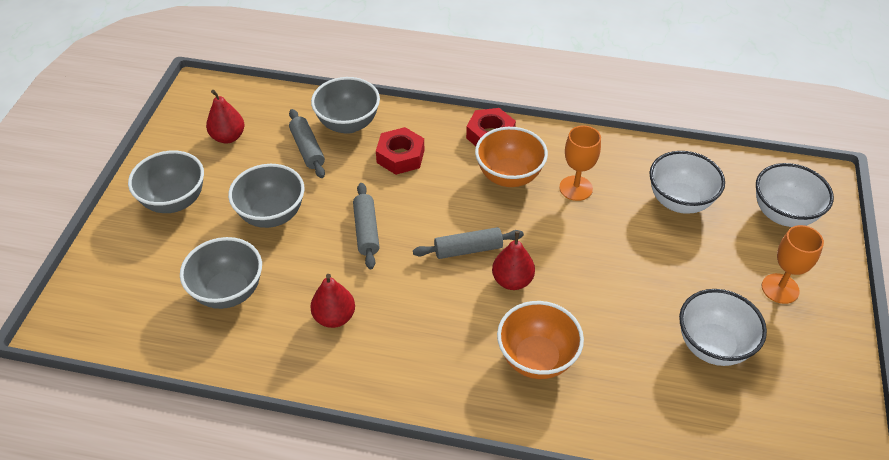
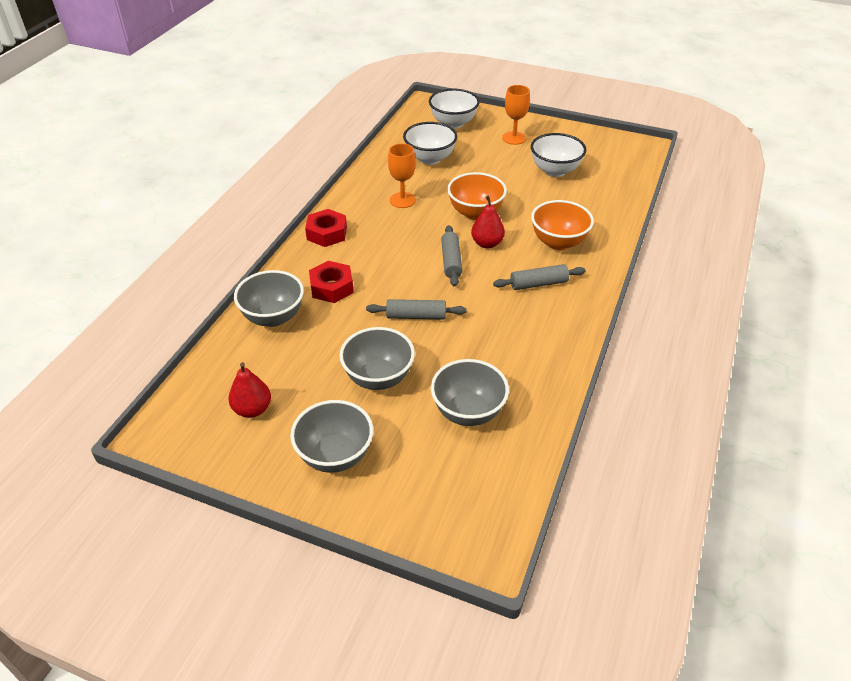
camera: 80 degrees left, 5 degrees down
grey rolling pin [289,109,325,178] -> grey rolling pin moved to [493,264,586,290]
red pear [310,274,355,328] -> none
orange bowl [475,127,548,187] -> orange bowl moved to [447,172,507,220]

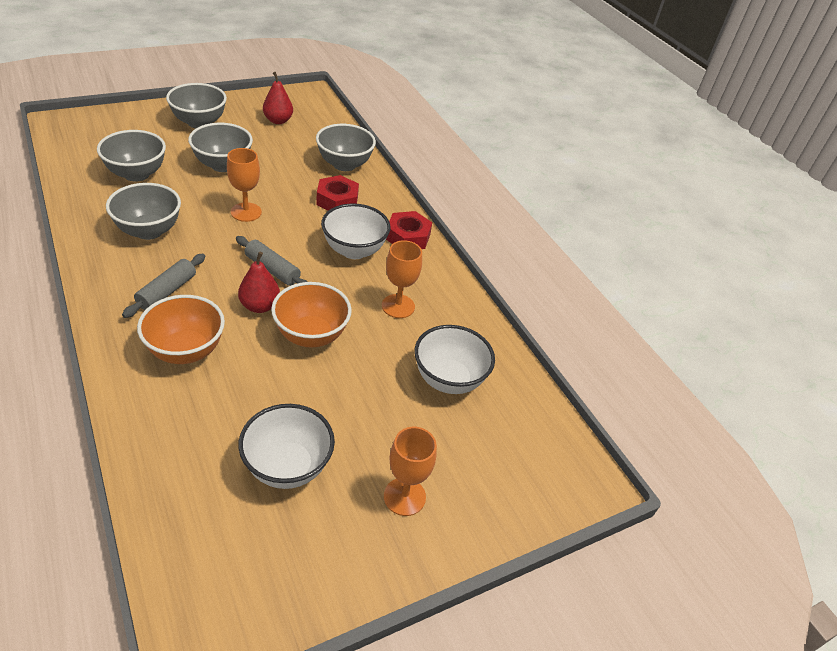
camera: 125 degrees right, 0 degrees up
grey rolling pin [366,299,467,320] -> orange goblet [227,148,262,222]
white bowl [429,89,480,129] -> white bowl moved to [321,204,390,259]
none -> grey bowl [106,183,181,240]

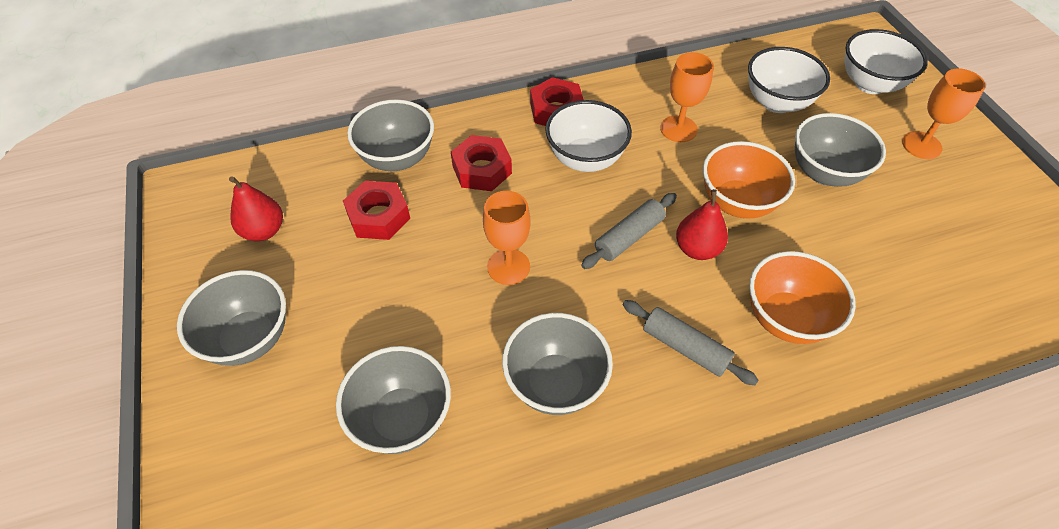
camera: 75 degrees left, 10 degrees up
grey bowl [188,123,253,172] -> grey bowl moved to [795,113,886,187]
white bowl [238,404,335,489] -> white bowl moved to [844,29,928,94]
none -> red nut [343,181,410,240]

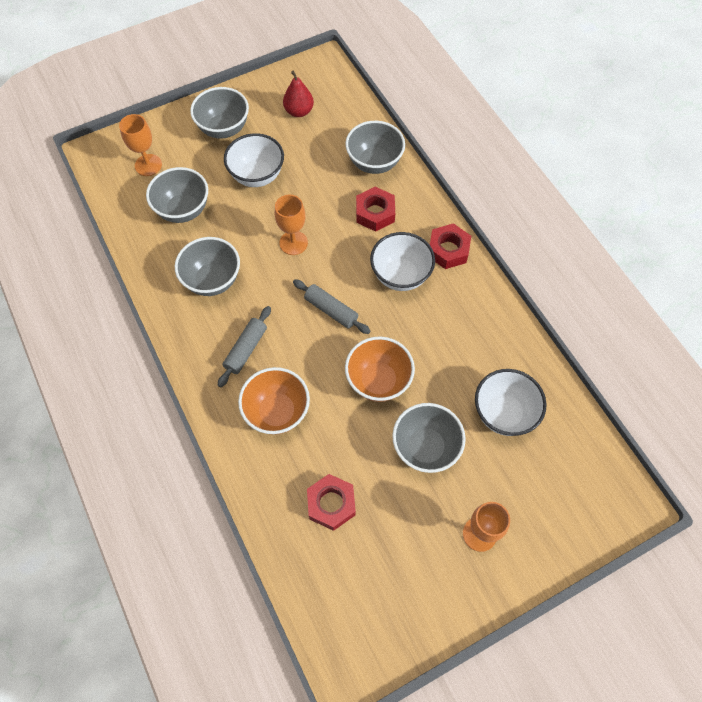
camera: 80 degrees right, 10 degrees up
red nut [343,181,410,240] -> red nut moved to [307,474,356,531]
orange goblet [660,52,714,142] -> orange goblet moved to [119,114,162,176]
red pear [676,189,728,260] -> none
white bowl [844,29,928,94] -> white bowl moved to [224,133,284,187]

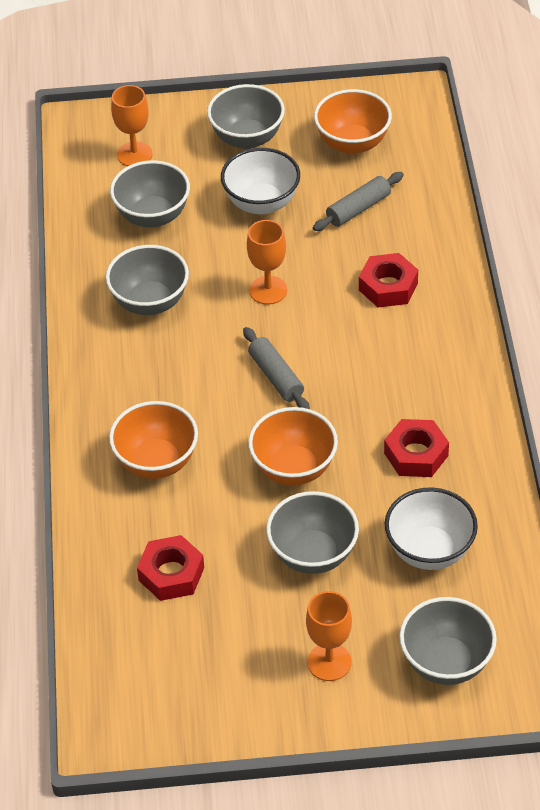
camera: 25 degrees right, 15 degrees down
grey rolling pin [218,306,271,388] -> grey rolling pin moved to [313,172,404,231]
red pear [283,71,314,117] -> orange bowl [314,89,392,154]
grey bowl [345,121,405,174] -> grey bowl moved to [399,597,497,685]
white bowl [370,232,435,291] -> none
red nut [430,223,471,269] -> red nut moved to [384,419,449,477]

